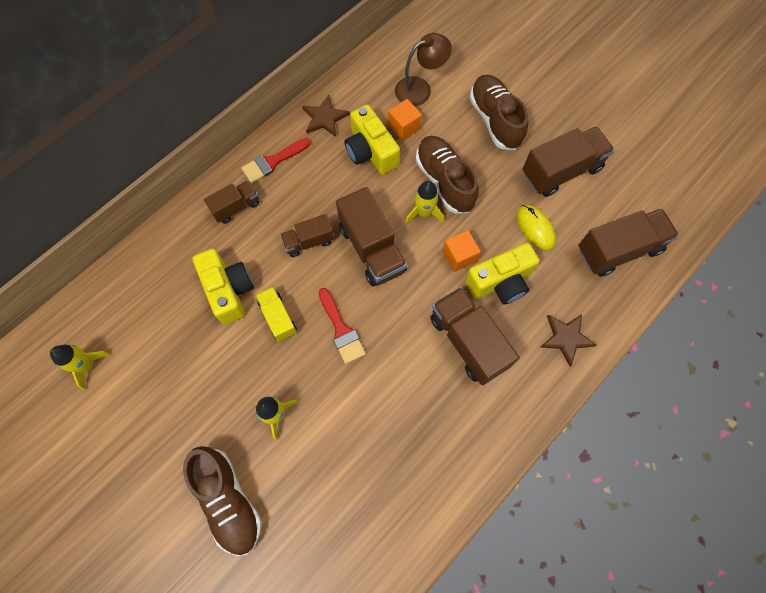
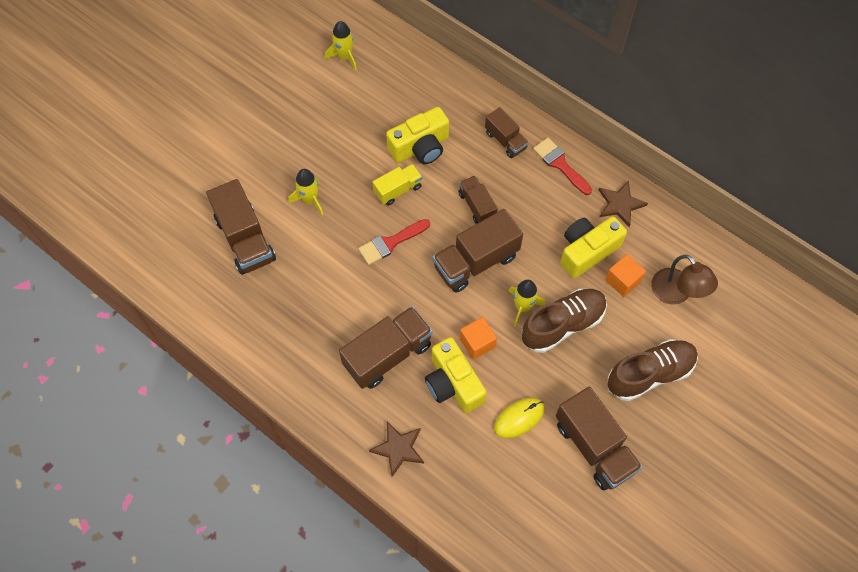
camera: 85 degrees right, 5 degrees down
brown shoe [183,446,262,556] -> none
brown truck [578,208,679,277] -> brown truck moved to [206,179,276,275]

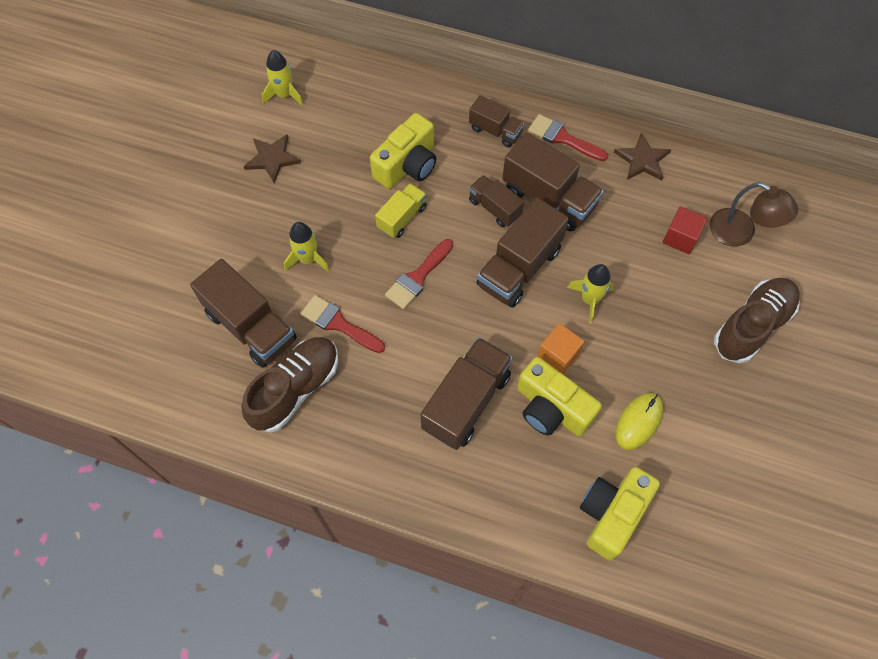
camera: 20 degrees left, 0 degrees up
brown star [369,422,424,477] -> brown star moved to [243,135,301,183]
brown shoe [522,289,607,353] -> brown shoe moved to [242,337,338,433]
brown truck [556,387,643,491] -> brown truck moved to [502,133,604,231]
yellow camera [560,216,627,278] -> yellow camera moved to [580,467,660,561]
orange cube [605,254,646,297] -> red cube [663,206,708,254]
none -> red brush [301,295,385,353]

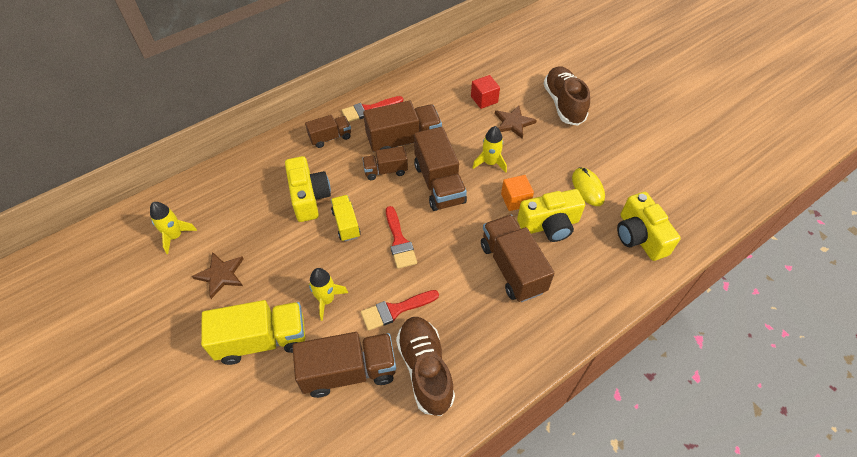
camera: 55 degrees left, 10 degrees down
brown star [614,133,671,180] -> brown star moved to [495,106,537,139]
brown lamp [710,182,798,246] -> none
none -> yellow truck [201,300,305,365]

